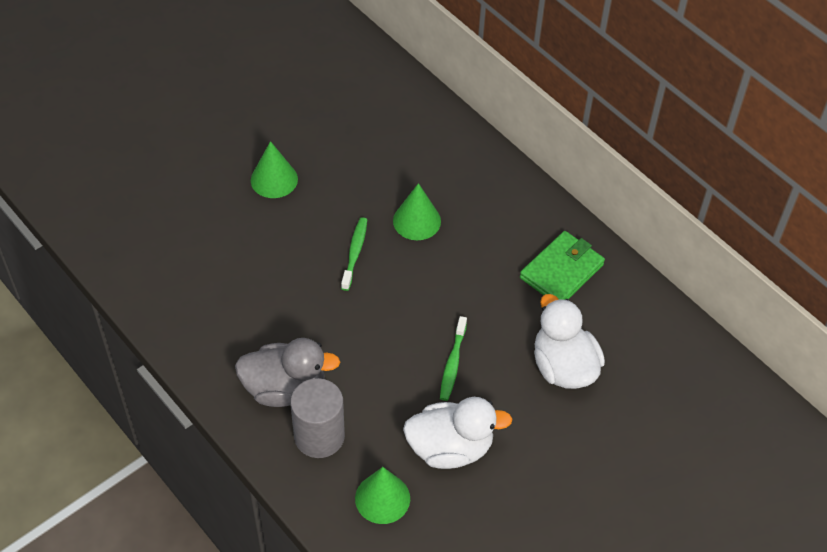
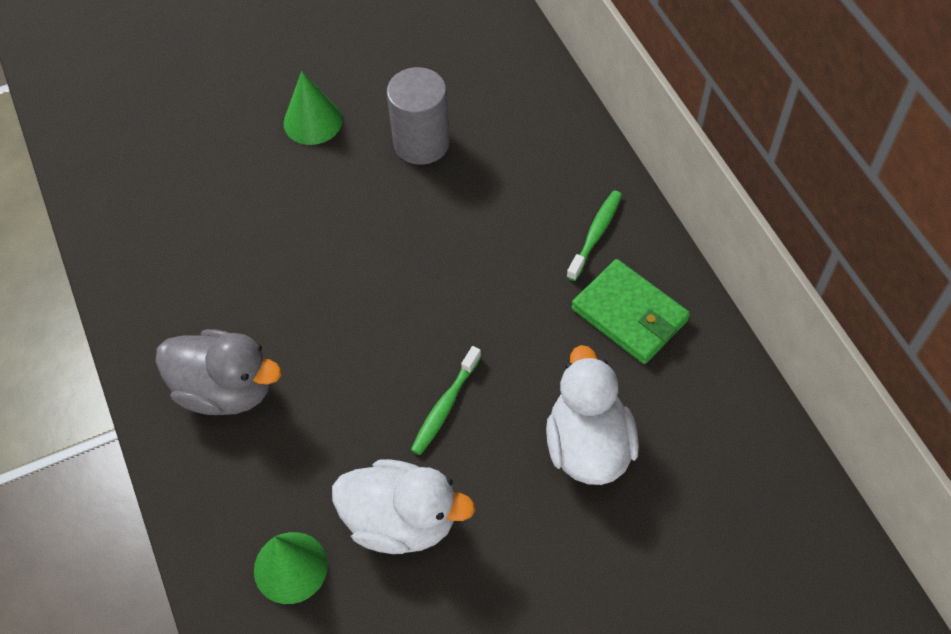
camera: 20 degrees right, 5 degrees up
grey cylinder [290,378,345,458] -> grey cylinder moved to [387,67,450,165]
green toothbrush [341,217,367,291] -> green toothbrush moved to [566,190,622,281]
green cone [393,183,441,240] -> none
green wallet [520,231,605,300] -> green wallet turned 75 degrees clockwise [571,259,690,364]

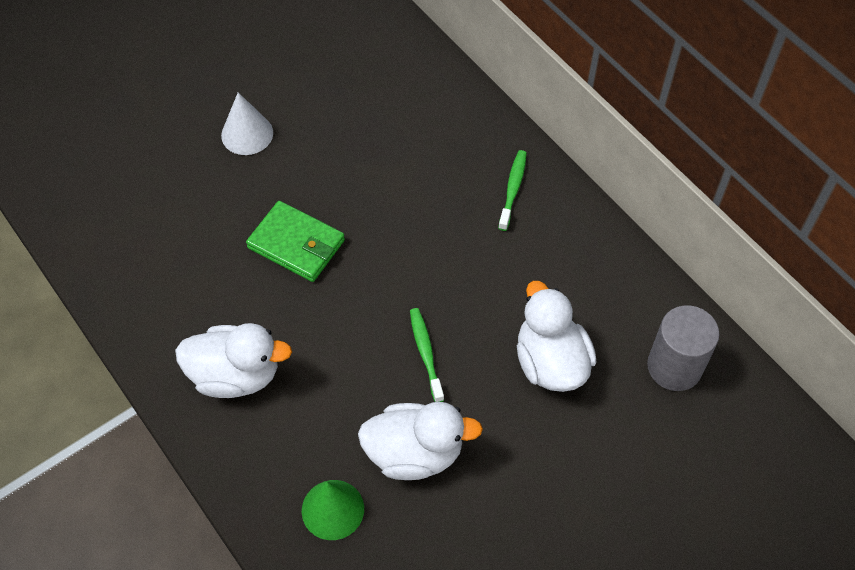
camera: 15 degrees left, 0 degrees up
grey duck [155,329,282,415] -> white duck [175,323,292,398]
green cone [284,71,342,145] -> white cone [221,92,273,155]
grey cylinder [387,67,450,165] -> grey cylinder moved to [647,305,719,391]
green toothbrush [411,346,481,455] -> green toothbrush turned 150 degrees clockwise [410,308,444,402]
green wallet [571,259,690,364] -> green wallet moved to [246,201,345,282]

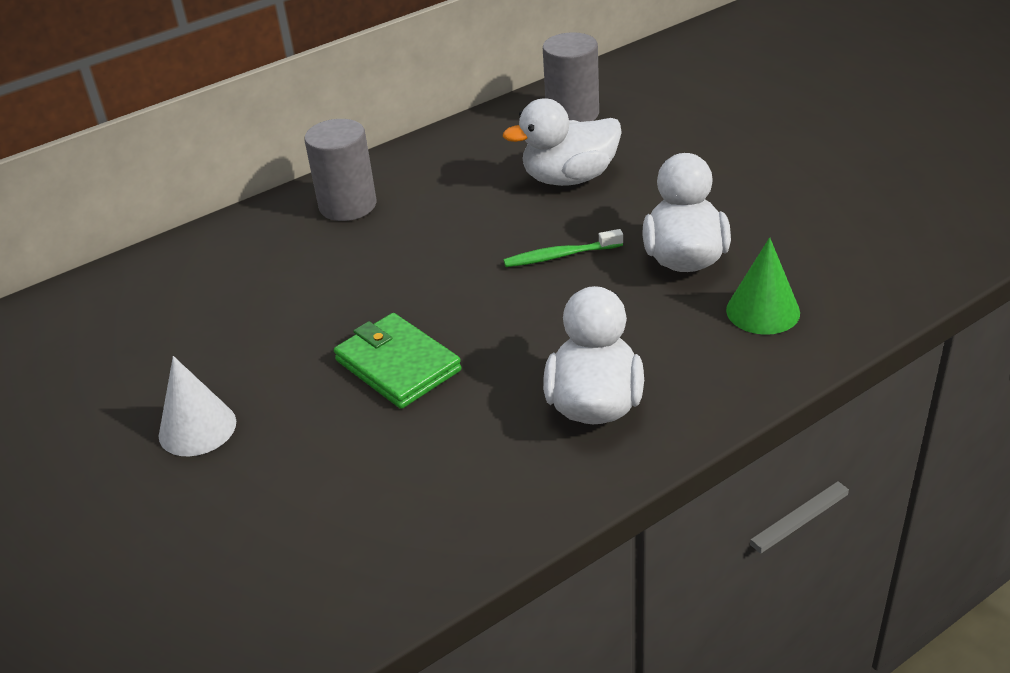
camera: 85 degrees left, 20 degrees down
green wallet [246,201,345,282] -> green wallet turned 75 degrees counterclockwise [334,313,462,409]
green toothbrush [498,150,527,231] -> grey cylinder [304,119,376,221]

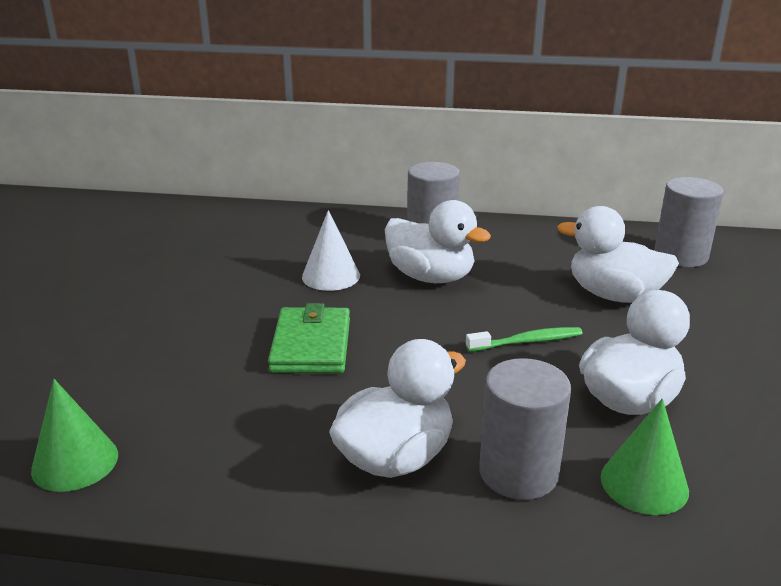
camera: 40 degrees right, 10 degrees down
white cone [159,356,236,456] -> white cone moved to [302,210,360,291]
green toothbrush [504,229,623,267] -> green toothbrush turned 135 degrees clockwise [466,327,583,352]
none -> green cone [31,379,118,492]
none -> white duck [385,200,491,283]
none -> grey cylinder [479,358,571,500]

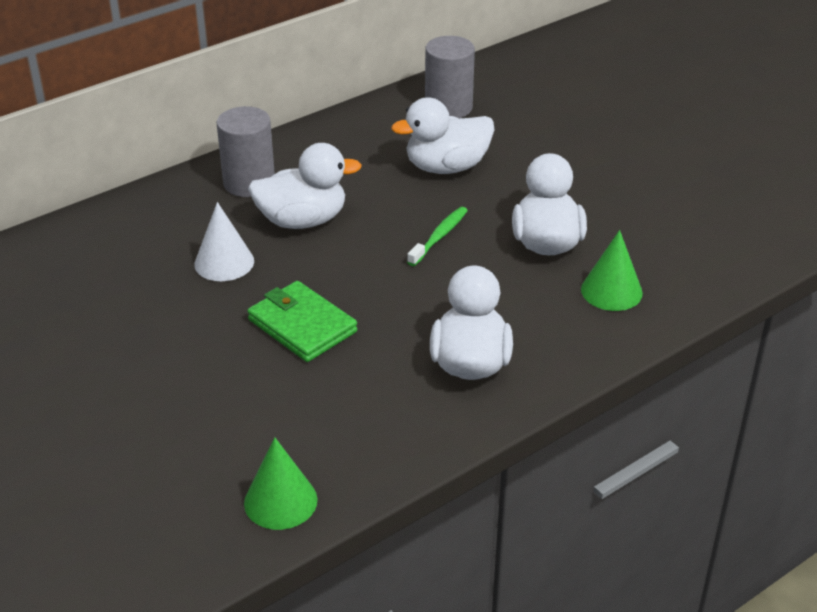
camera: 45 degrees left, 10 degrees up
grey cylinder [479,358,571,500] -> none

